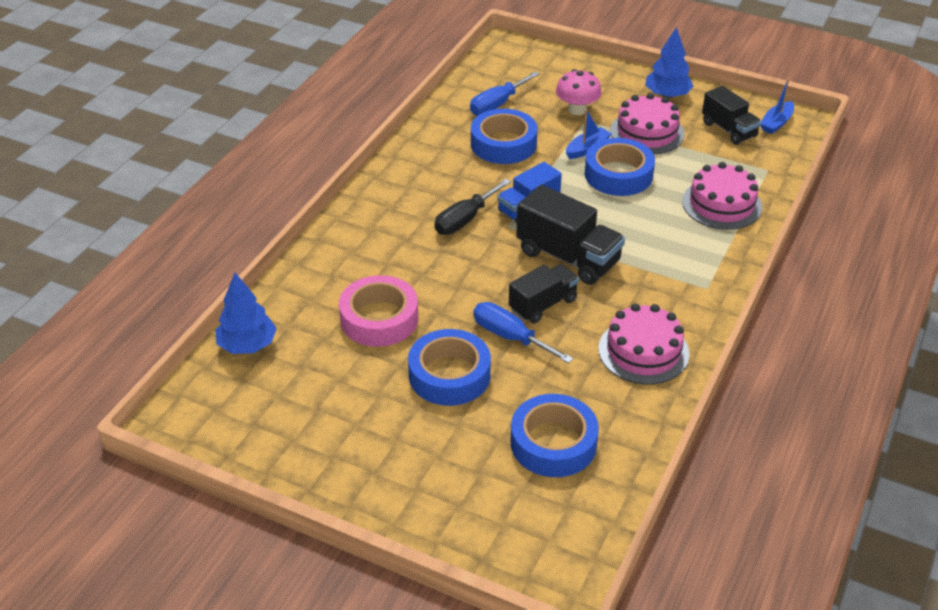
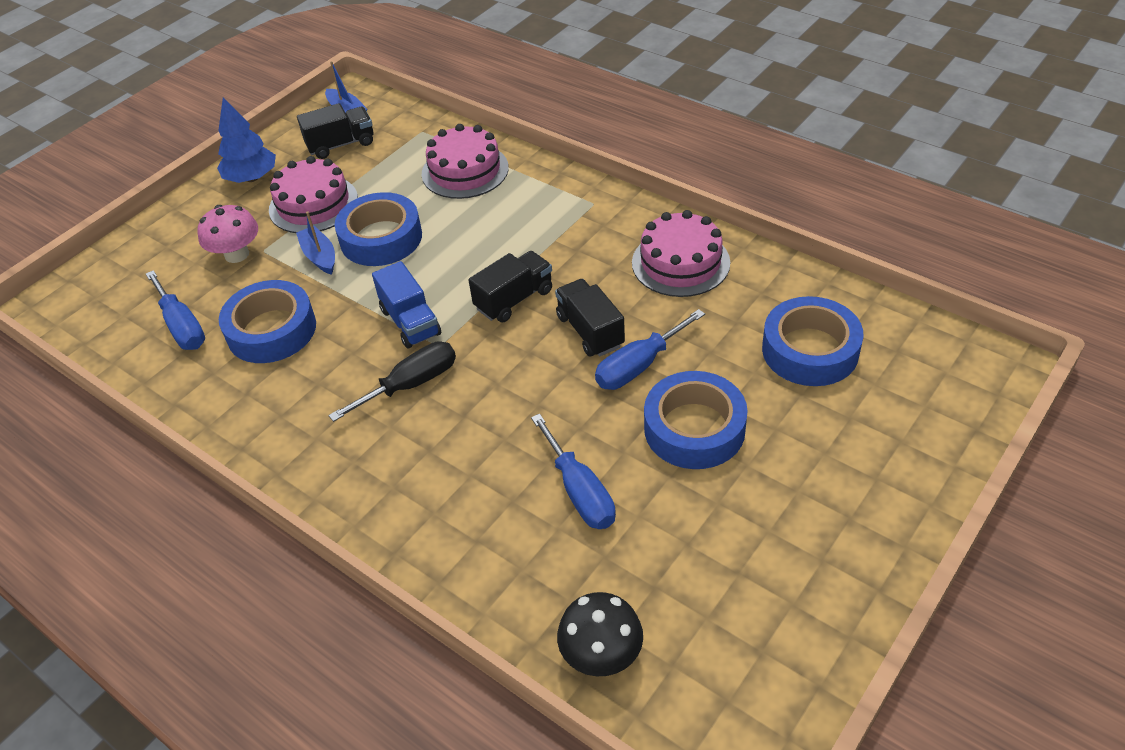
camera: 75 degrees left, 5 degrees up
blue tree [215,273,277,354] -> black mushroom [557,592,643,676]
pink tape [339,275,418,347] -> blue screwdriver [531,414,616,529]
black screwdriver [434,179,511,235] -> black screwdriver turned 90 degrees counterclockwise [328,342,456,422]
black truck [516,185,625,285] -> black truck [468,251,552,322], size x0.65

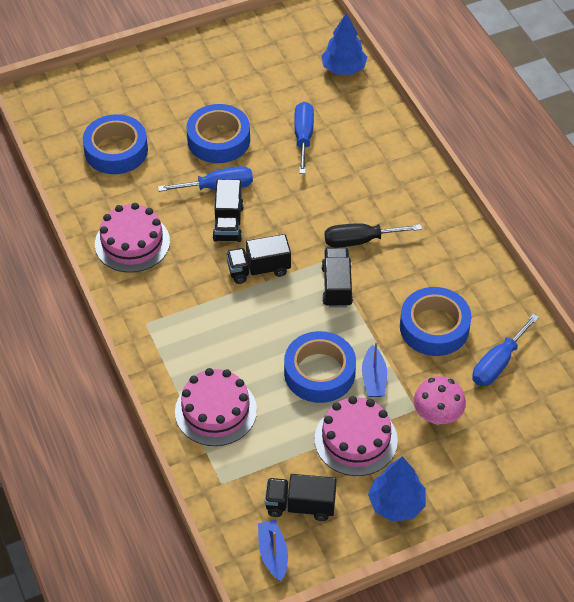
camera: 155 degrees left, 5 degrees up
blue screwdriver [146,270,205,350] -> blue screwdriver turned 135 degrees counterclockwise [472,314,539,386]
blue truck [372,261,441,348] -> black truck [321,247,353,308]
black mushroom [557,592,643,676] -> blue tree [321,13,367,75]

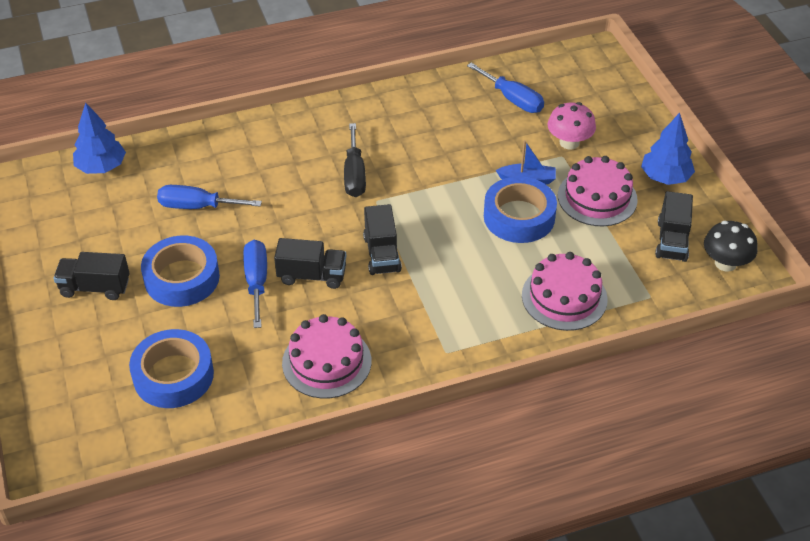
camera: 85 degrees left, 5 degrees down
blue boat [258,520,288,581] -> black mushroom [704,221,758,272]
black truck [321,247,353,308] -> black truck moved to [53,252,130,300]
blue tape [400,287,472,356] -> none

